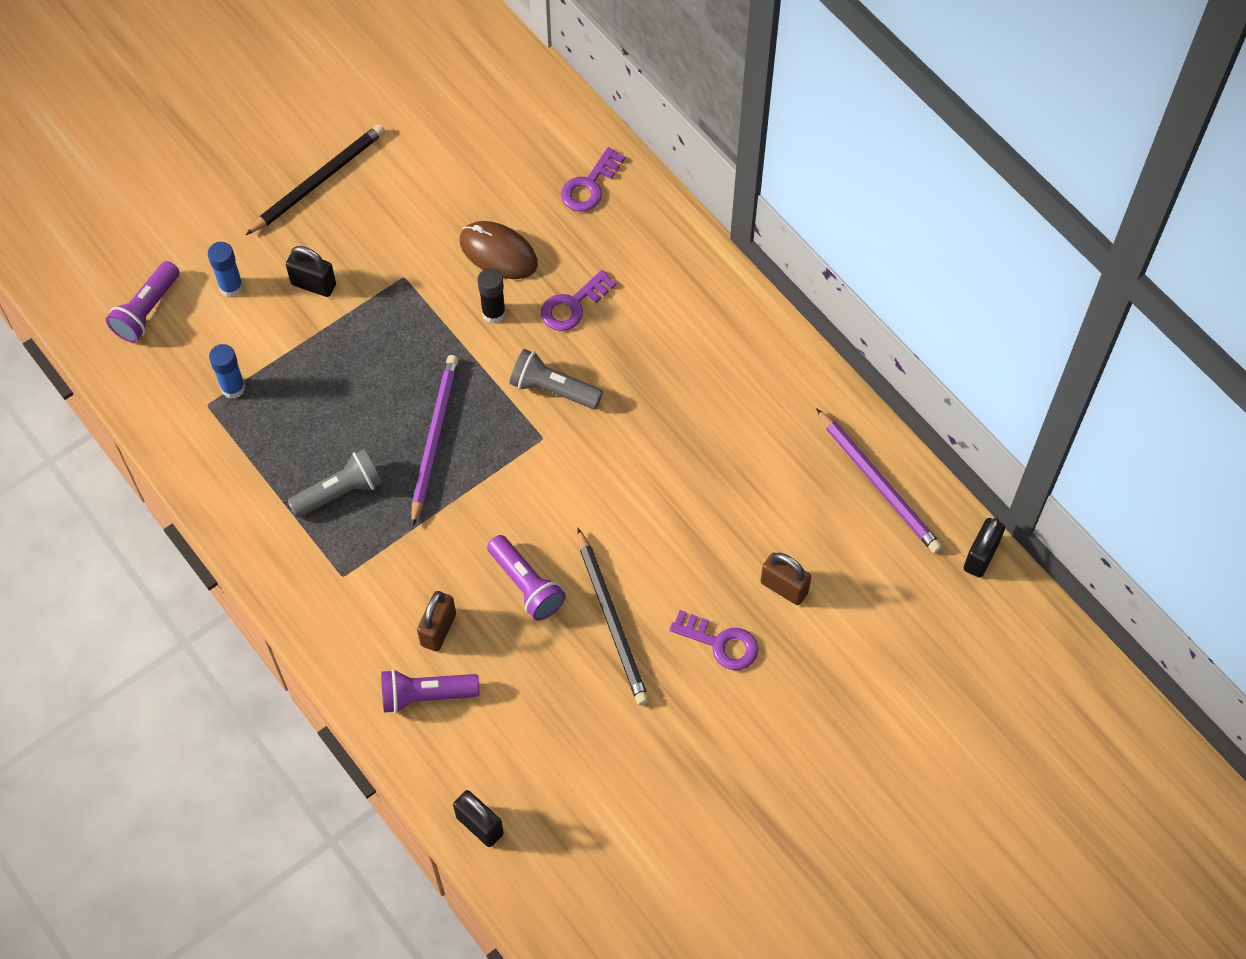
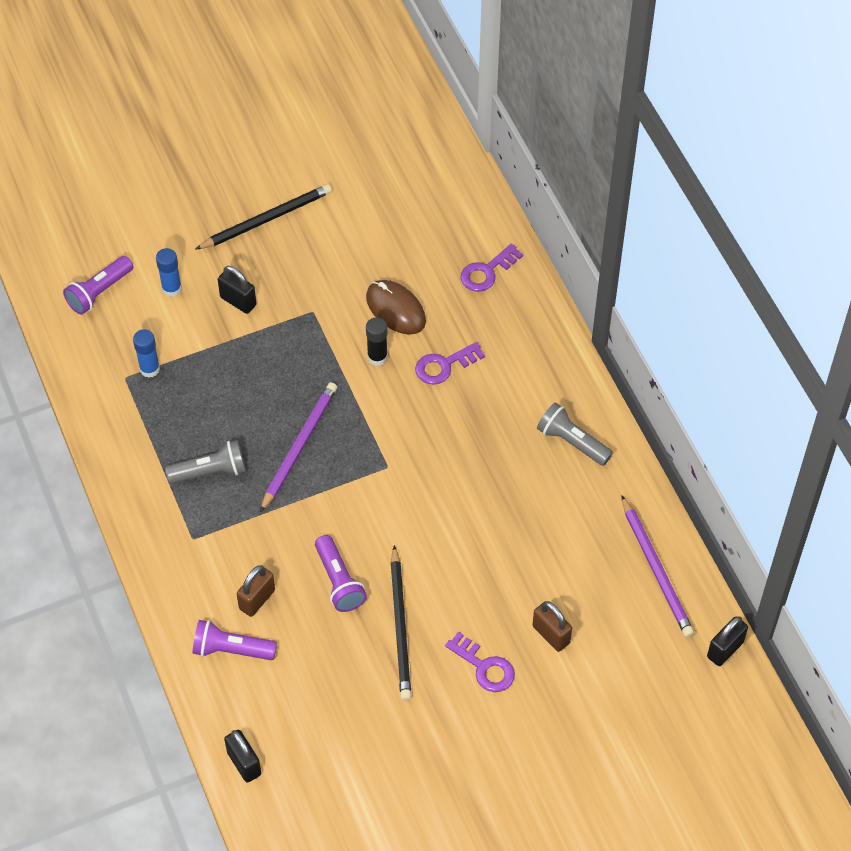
camera: 15 degrees right, 5 degrees down
grey flashlight [510,349,603,409] -> grey flashlight moved to [537,402,613,466]

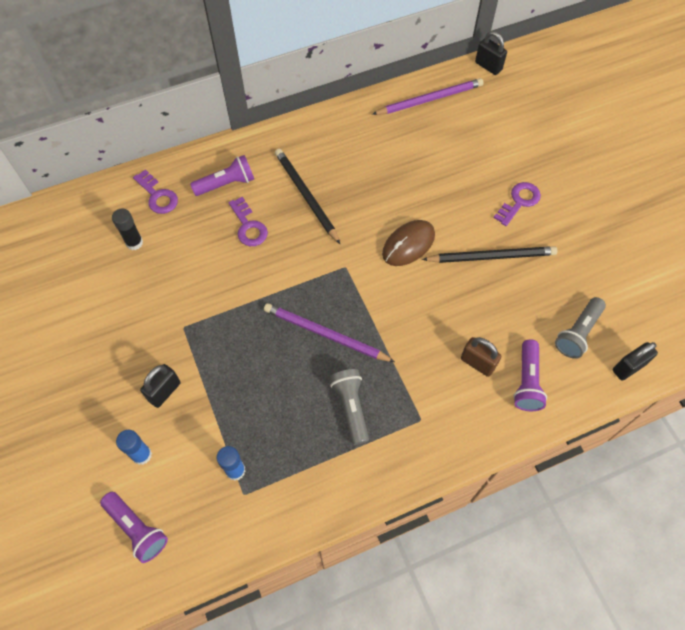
camera: 90 degrees left, 5 degrees up
black pencil [195,184,332,250] -> black pencil moved to [275,149,340,244]
purple flashlight [315,535,367,612] -> purple flashlight moved to [190,155,254,196]
brown mouse [366,280,426,335] -> brown mouse moved to [382,220,435,266]
black glue stick [366,317,388,366] -> black glue stick moved to [112,209,143,250]
brown padlock [533,601,572,652] -> none
grey flashlight [537,402,613,466] -> grey flashlight moved to [555,297,606,359]

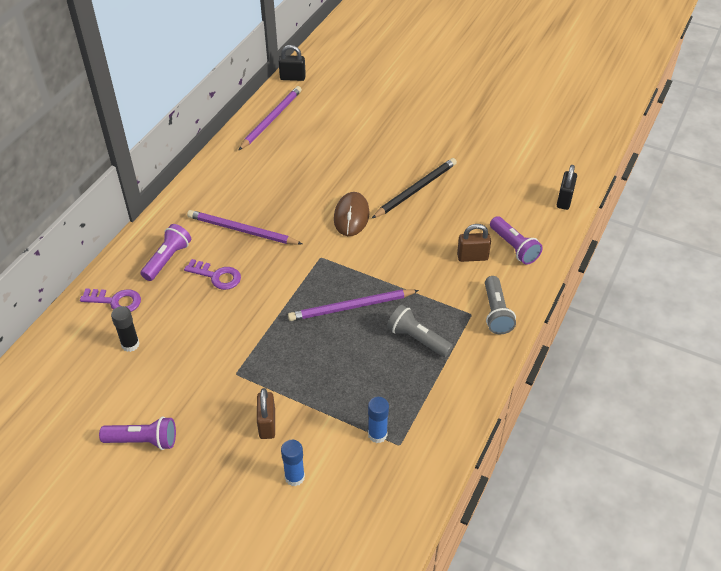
camera: 40 degrees left, 15 degrees down
purple flashlight [100,492,168,563] -> purple flashlight moved to [99,417,176,450]
black padlock [140,364,181,408] -> brown padlock [257,388,275,439]
black pencil [275,149,340,244] -> purple pencil [187,210,302,245]
purple key [494,182,541,226] -> none
grey flashlight [555,297,606,359] -> grey flashlight moved to [485,276,516,334]

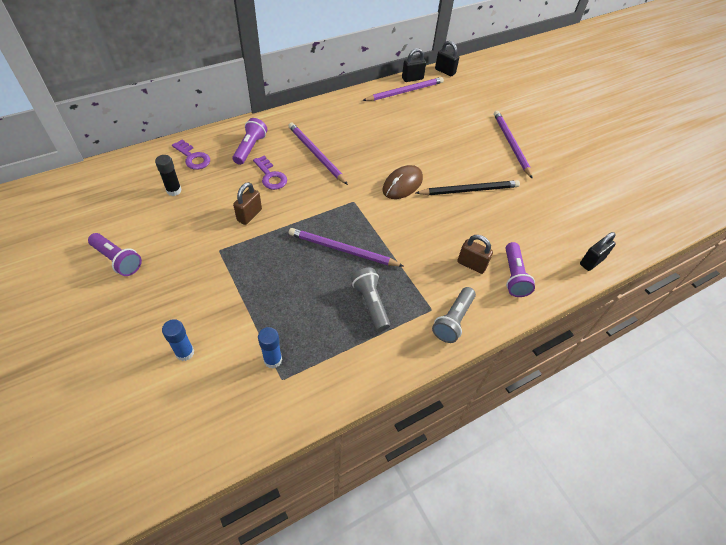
camera: 30 degrees right, 5 degrees up
purple flashlight [140,224,191,281] -> purple flashlight turned 45 degrees counterclockwise [233,118,267,165]
brown padlock [257,388,275,439] -> brown padlock moved to [233,182,262,225]
none -> black padlock [402,48,426,82]
none -> purple pencil [494,111,533,179]

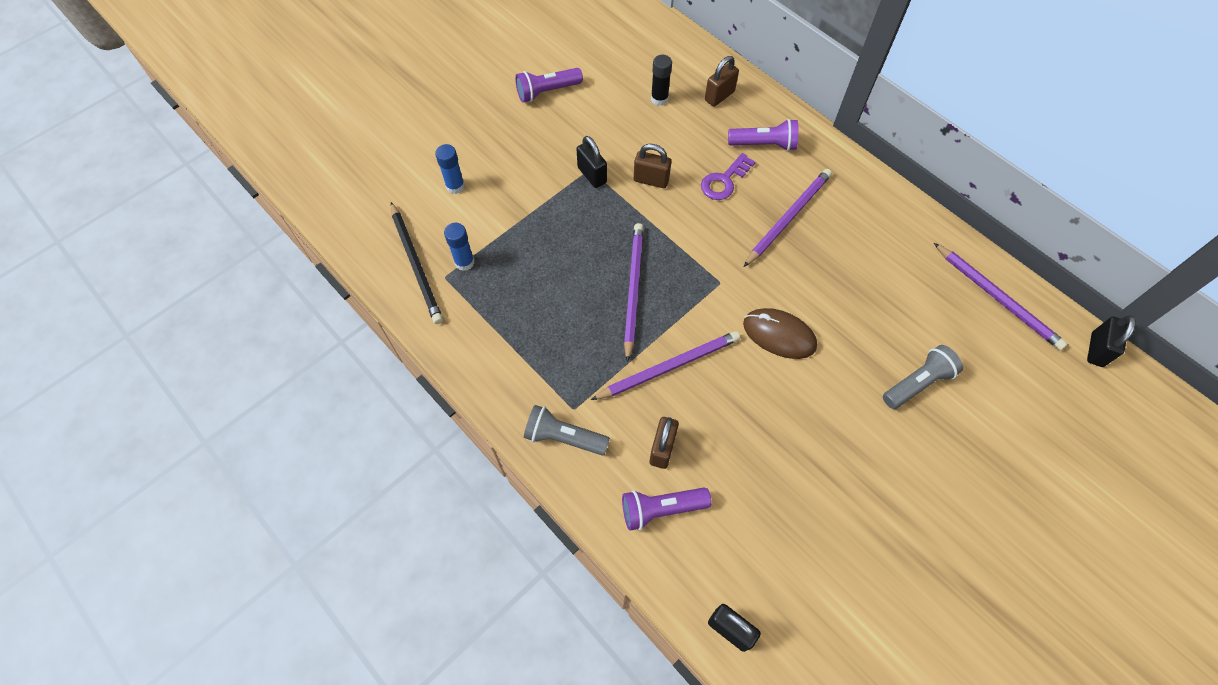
camera: 80 degrees right, 10 degrees up
purple flashlight [88,233,142,276] -> purple flashlight turned 45 degrees clockwise [515,68,583,102]
purple key [172,140,210,170] -> brown padlock [705,56,739,107]
grey flashlight [351,268,390,331] -> grey flashlight moved to [883,345,963,409]
black padlock [402,48,426,82] -> black padlock moved to [577,136,607,188]
black pencil [416,180,520,195] -> black pencil moved to [391,202,443,324]
purple pencil [494,111,533,179] -> purple pencil moved to [591,331,740,400]

